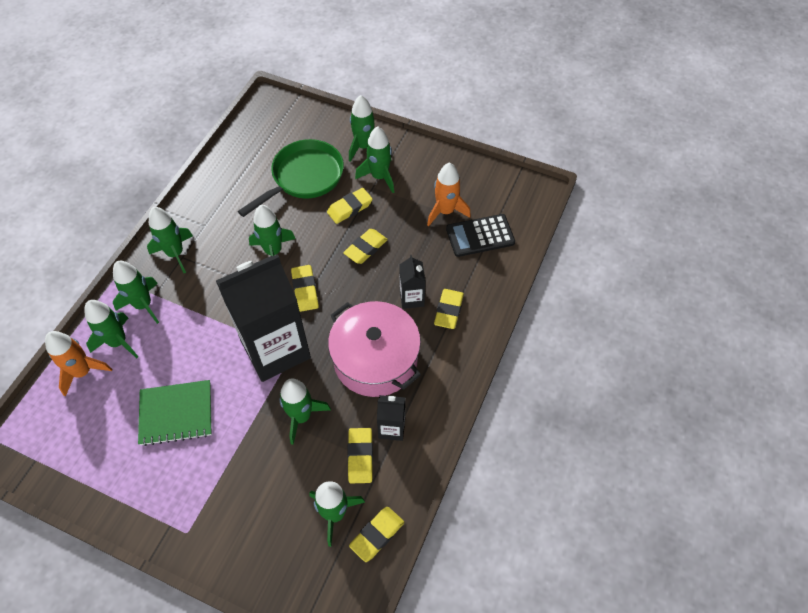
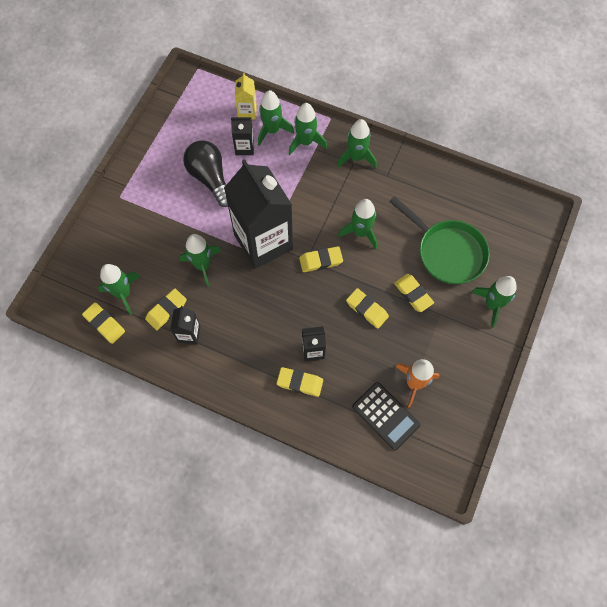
camera: 90 degrees right, 10 degrees up
orange rocket [45,331,112,397] -> yellow carton [235,73,257,120]
green notebook [138,380,212,446] -> black light bulb [183,140,228,207]
pink pot [328,301,421,397] -> none
yellow eraser [347,428,373,483] -> yellow eraser turned 45 degrees counterclockwise [145,288,187,330]
green rocket [355,126,394,193] -> none
black calculator [446,214,515,257] -> black calculator turned 150 degrees clockwise [352,382,420,450]
none -> black carton [231,117,254,155]

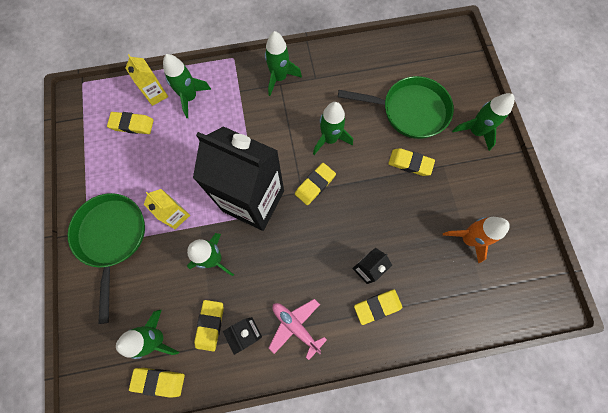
camera: 35 degrees left, 5 degrees up
black light bulb [183,140,228,207] -> none
black carton [231,117,254,155] -> none
green rocket [289,103,327,155] -> none
yellow eraser [346,288,389,329] -> yellow eraser moved to [107,112,154,134]
black calculator [352,382,420,450] -> none
none -> green pan [68,193,145,324]
none -> yellow carton [144,189,190,229]
none -> pink plane [269,299,327,360]

